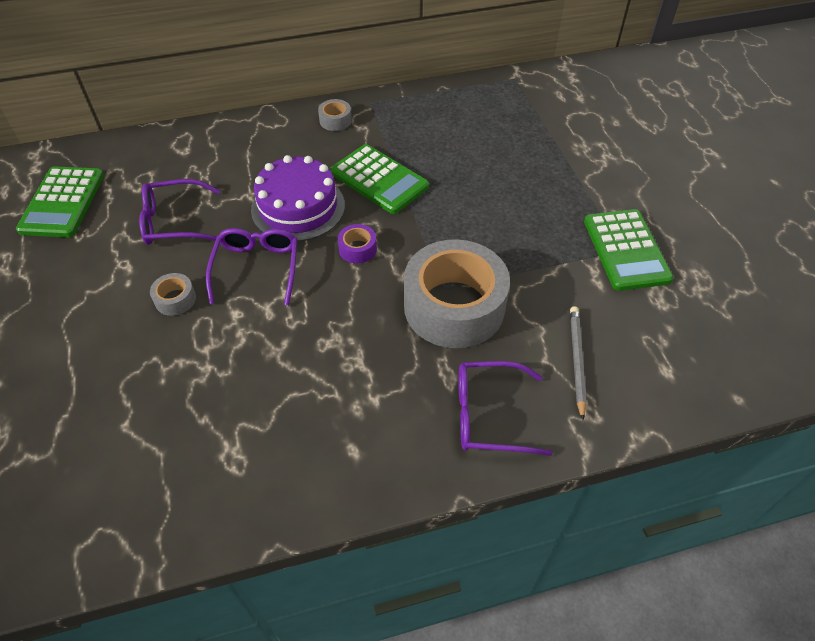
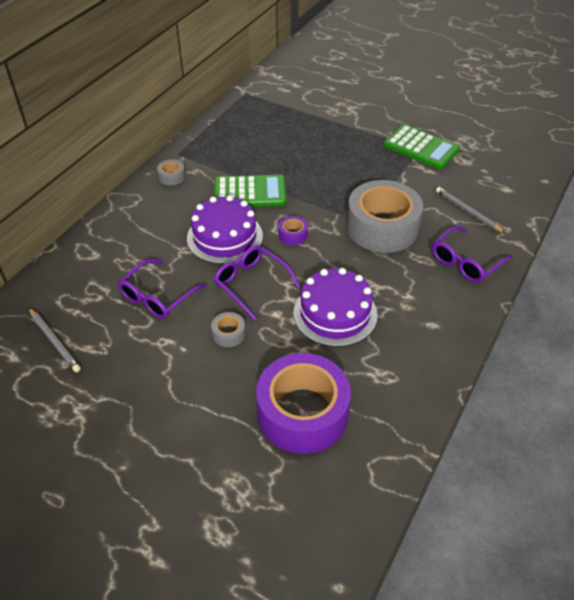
camera: 45 degrees left, 5 degrees down
green calculator [16,166,104,237] -> grey pencil [29,308,81,372]
none -> purple tape [256,353,351,454]
none -> purple cake [293,268,378,347]

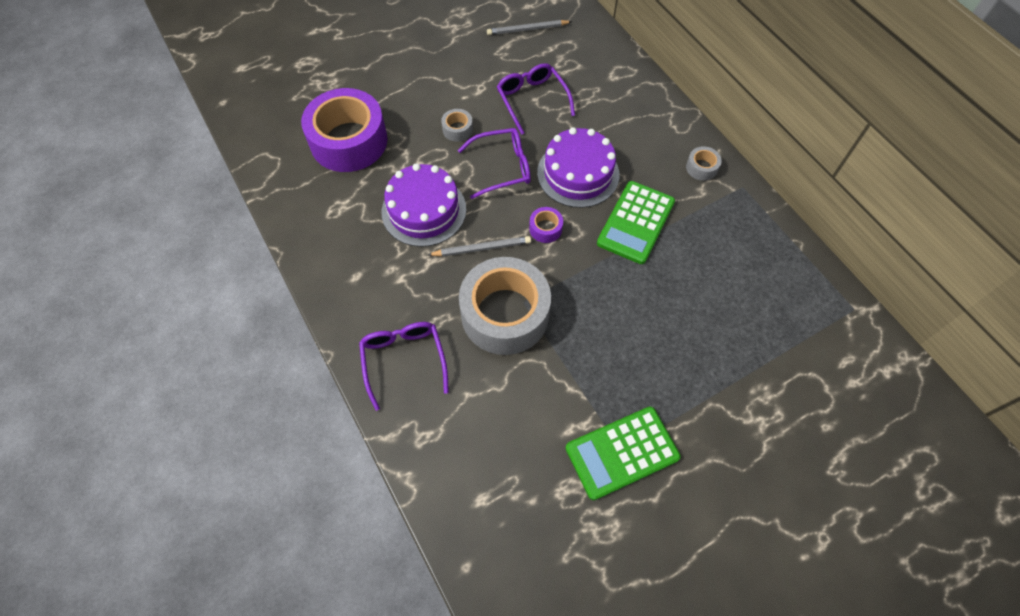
camera: 120 degrees right, 15 degrees up
grey pencil [436,187,505,233] -> grey pencil moved to [428,236,531,257]

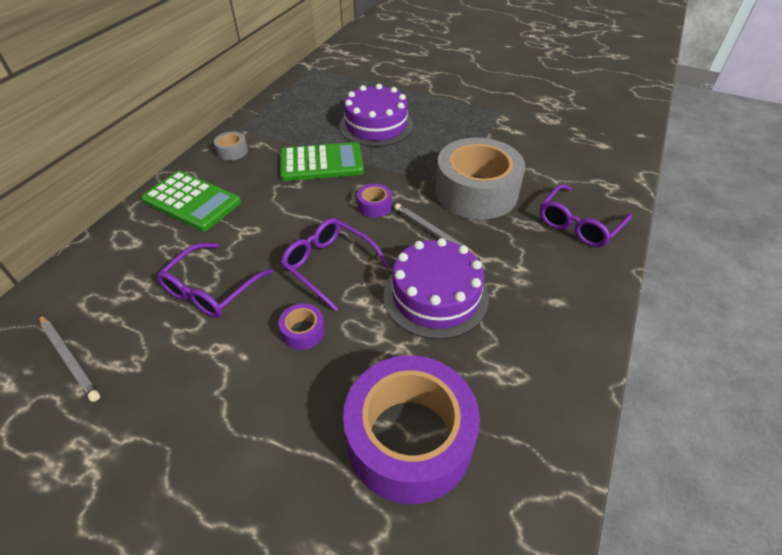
camera: 125 degrees left, 15 degrees down
grey tape [441,109,473,142] -> purple tape [279,303,325,350]
purple cake [537,127,619,208] -> purple cake moved to [339,84,413,147]
green calculator [566,407,681,500] -> green calculator moved to [141,171,241,231]

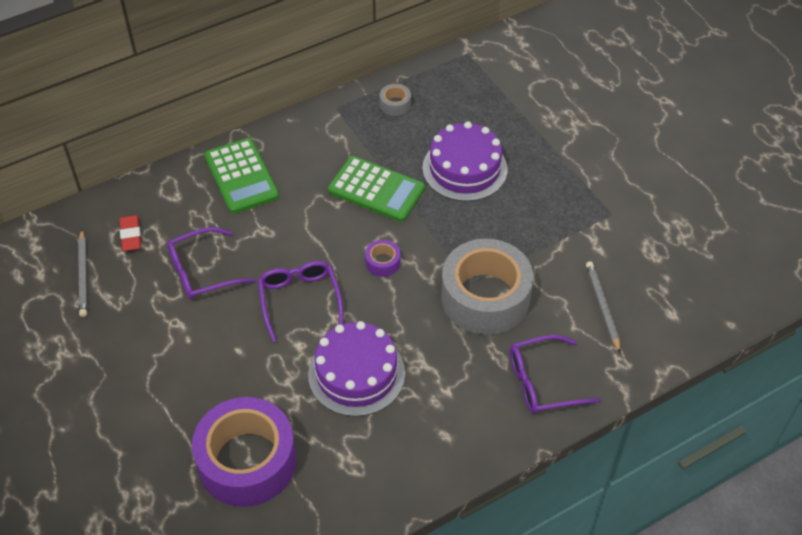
camera: 35 degrees right, 5 degrees up
grey tape [214,132,248,160] -> grey tape moved to [380,84,411,116]
purple tape [279,303,325,350] -> none
grey pencil [394,203,481,261] -> grey pencil moved to [586,261,621,353]
none -> red eraser [120,215,141,251]

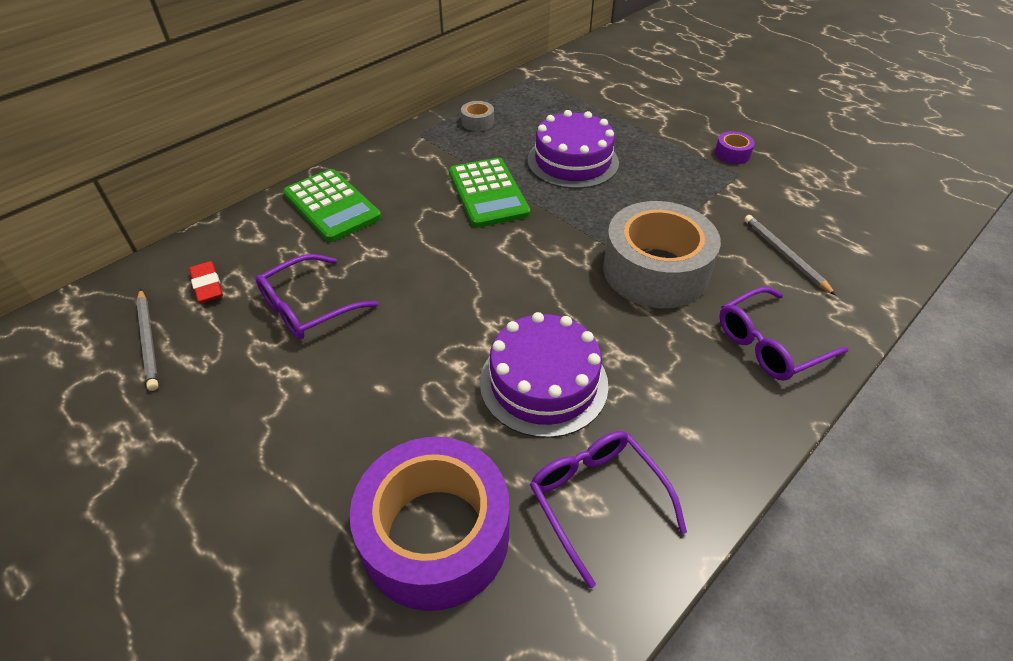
camera: 15 degrees left, 5 degrees down
purple glasses [258,261,343,342] -> purple glasses moved to [530,431,687,588]
green calculator [328,156,425,222] -> green calculator turned 60 degrees clockwise [449,158,530,228]
purple tape [365,240,400,277] -> purple tape moved to [715,131,755,164]

